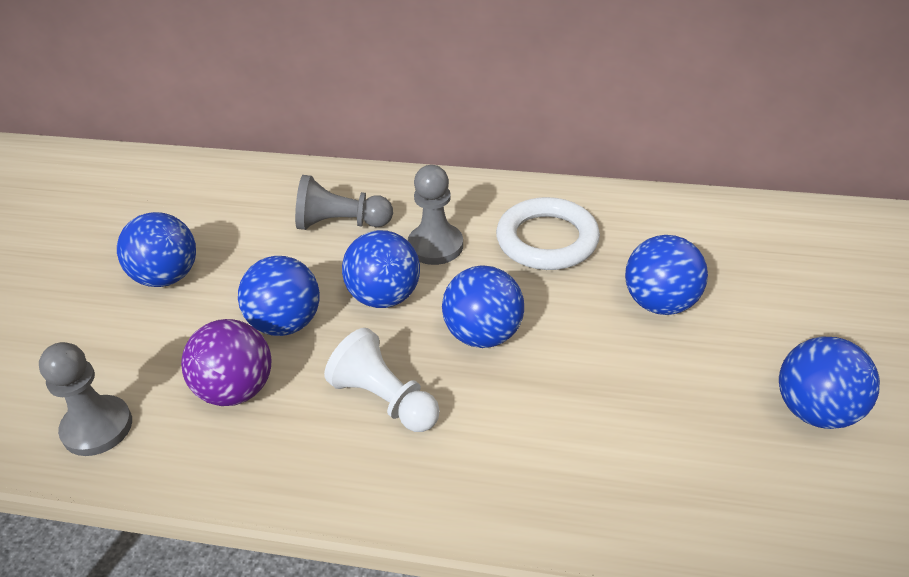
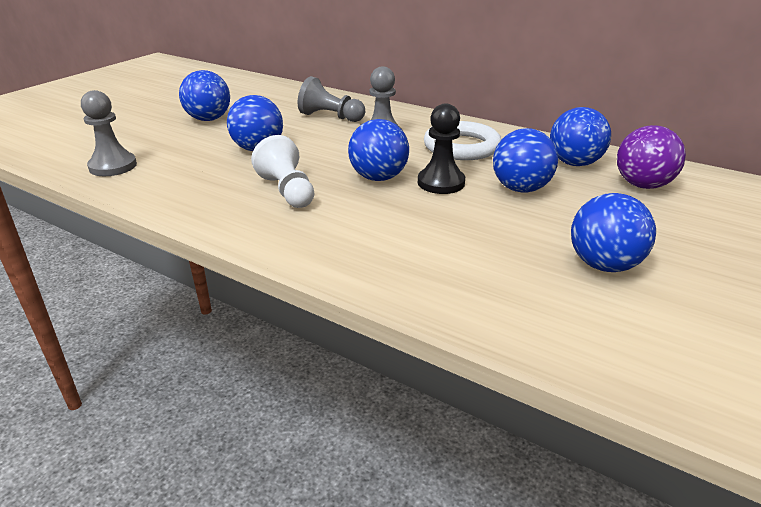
camera: 20 degrees right, 10 degrees down
purple ball [181,319,272,406] -> purple ball moved to [617,125,686,189]
blue ball [342,230,420,308] -> blue ball moved to [550,107,611,166]
none -> black pawn [418,103,465,194]

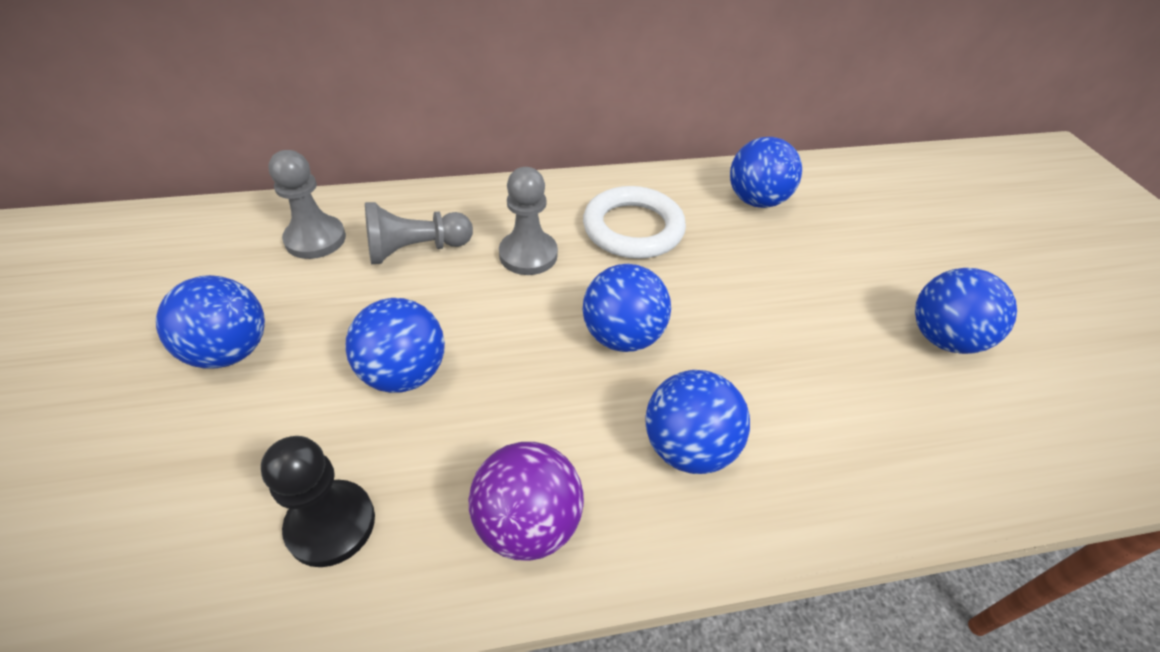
camera: 45 degrees left, 15 degrees up
grey pawn [81,90,137,176] -> grey pawn moved to [268,150,346,259]
white pawn [251,135,314,208] -> none
black pawn [418,103,465,194] -> black pawn moved to [261,436,375,567]
blue ball [493,128,558,193] -> blue ball moved to [645,370,750,474]
purple ball [617,125,686,189] -> purple ball moved to [469,442,584,561]

